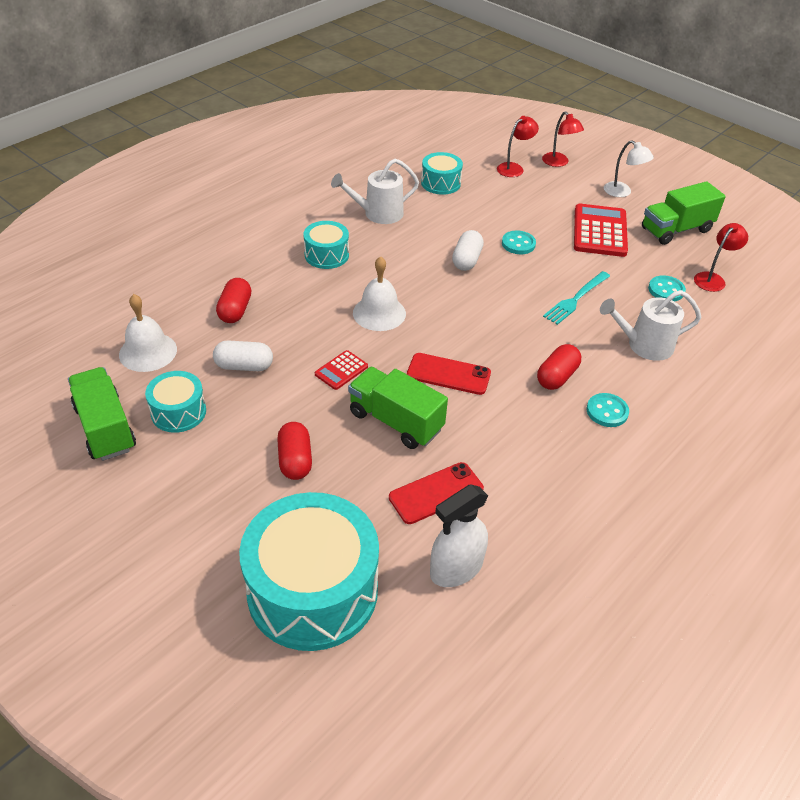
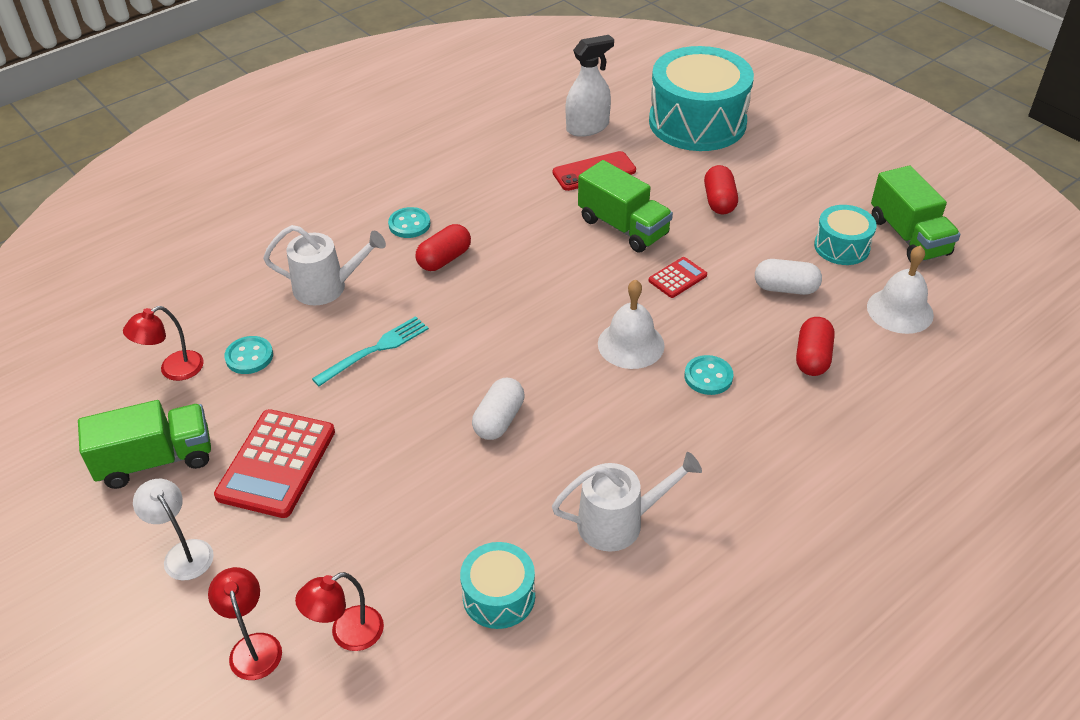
camera: 170 degrees left, 0 degrees up
turquoise drum [303,221,349,269] -> none
red phone [407,353,491,395] -> none
turquoise button [502,231,536,254] -> turquoise button moved to [685,355,733,395]

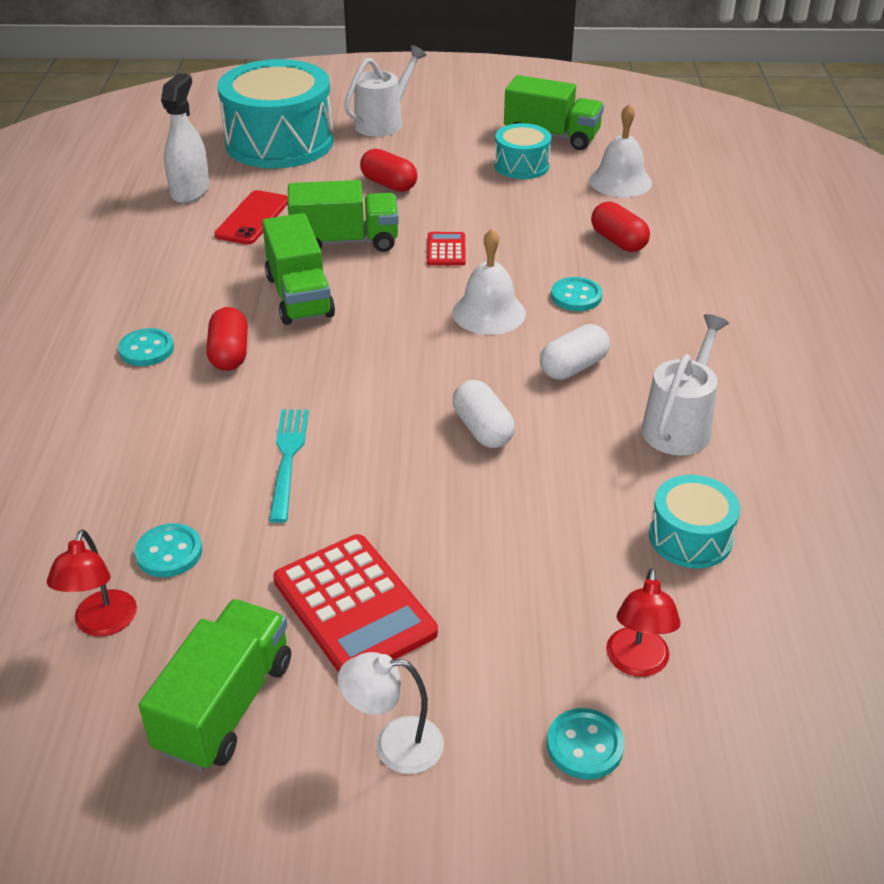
camera: 50 degrees left, 5 degrees down
red lamp [208,567,282,680] -> turquoise button [547,708,624,779]
white watering can [263,225,386,305] -> white watering can moved to [344,45,427,137]
white capsule [755,259,822,295] -> white capsule moved to [540,324,610,380]
none -> green truck [262,213,335,325]

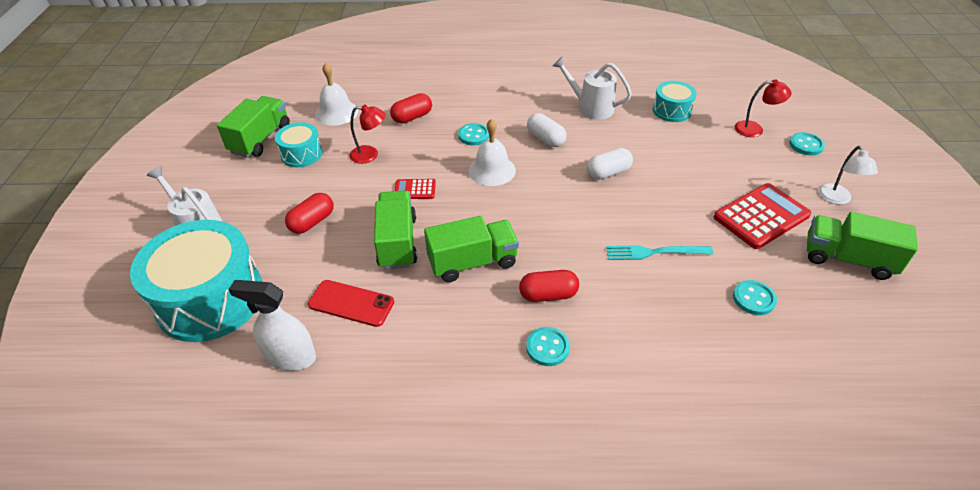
camera: 90 degrees left, 5 degrees up
red lamp [47,529,137,637] -> red lamp moved to [349,105,386,164]

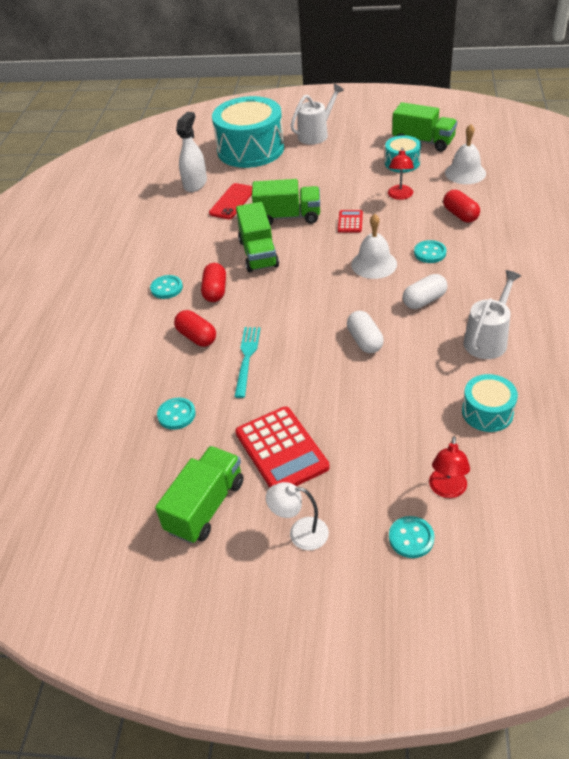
camera: 100 degrees right, 0 degrees up
red capsule [285,193,334,234] -> red capsule moved to [174,310,216,347]

